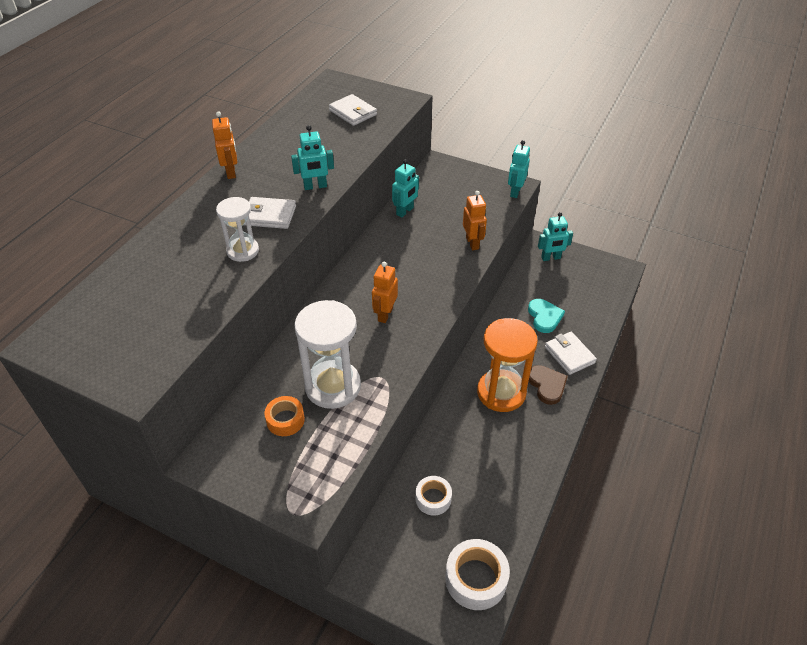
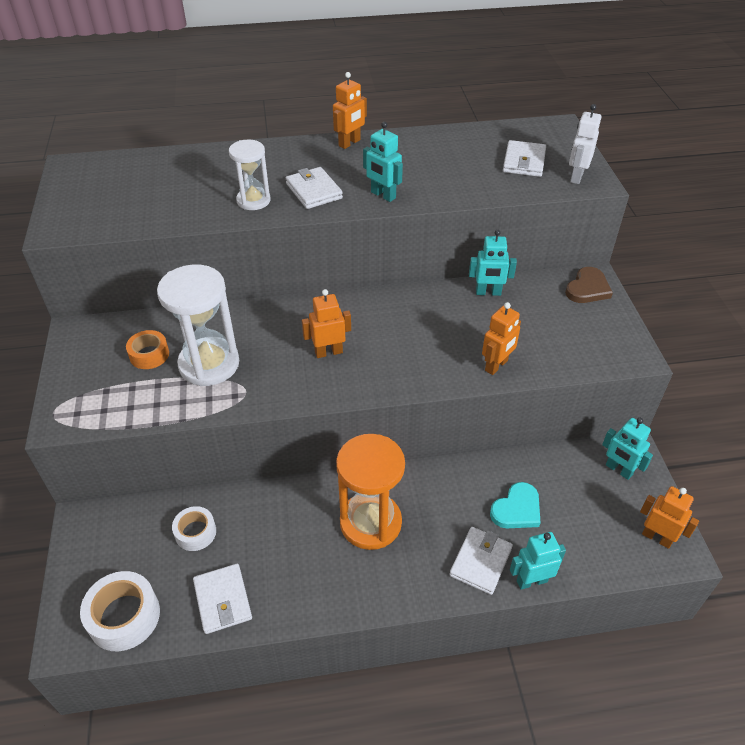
camera: 55 degrees right, 0 degrees up
turquoise robot [508,140,530,198] -> turquoise robot moved to [510,532,566,590]
brown heart [528,365,568,405] -> brown heart moved to [565,267,613,303]
none -> white wallet [193,564,252,634]
none -> white robot [569,104,601,184]
none -> orange robot [640,486,699,549]

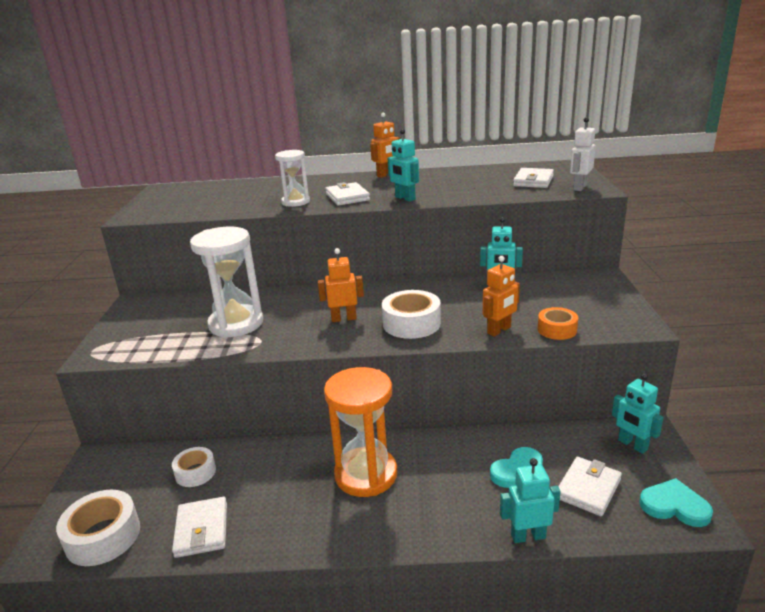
camera: 10 degrees right, 20 degrees down
orange tape [126,330,169,369] -> orange tape moved to [538,307,578,340]
white wallet [449,527,513,595] -> white wallet moved to [558,457,622,516]
brown heart [565,267,613,303] -> none
orange robot [640,486,699,549] -> turquoise heart [639,478,713,527]
none -> white tape [382,290,441,339]

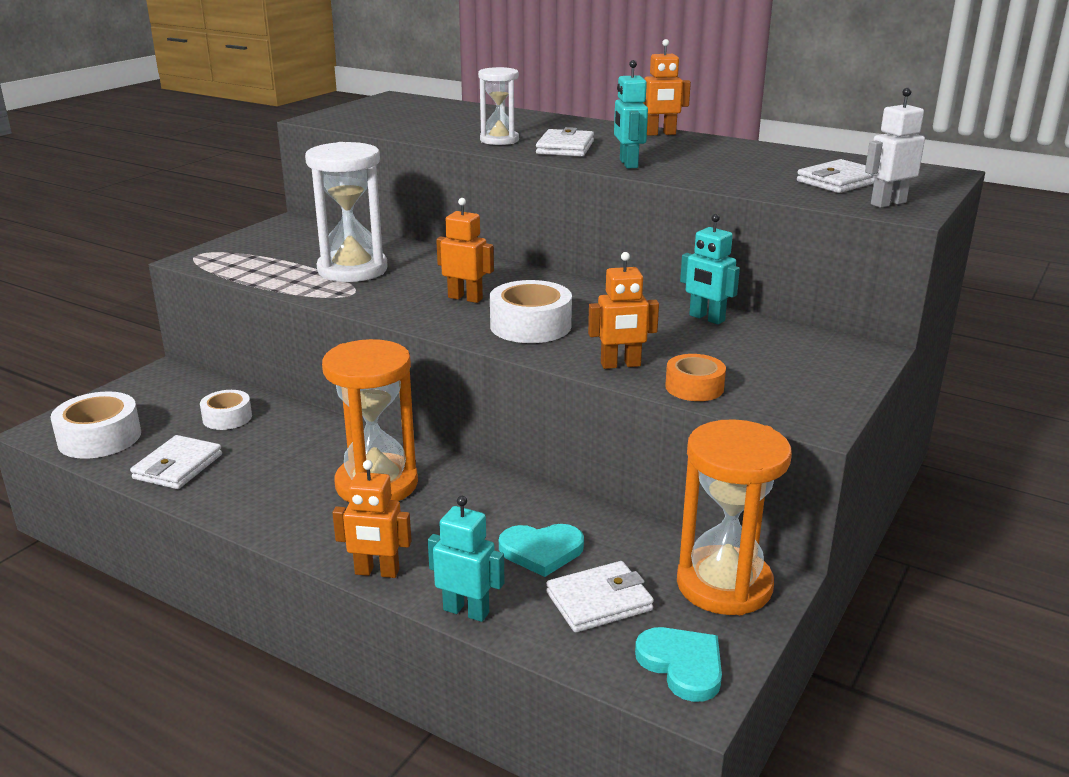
camera: 30 degrees right, 0 degrees up
turquoise robot [612,373,663,454] -> orange hourglass [677,419,792,615]
none -> orange robot [332,460,412,578]

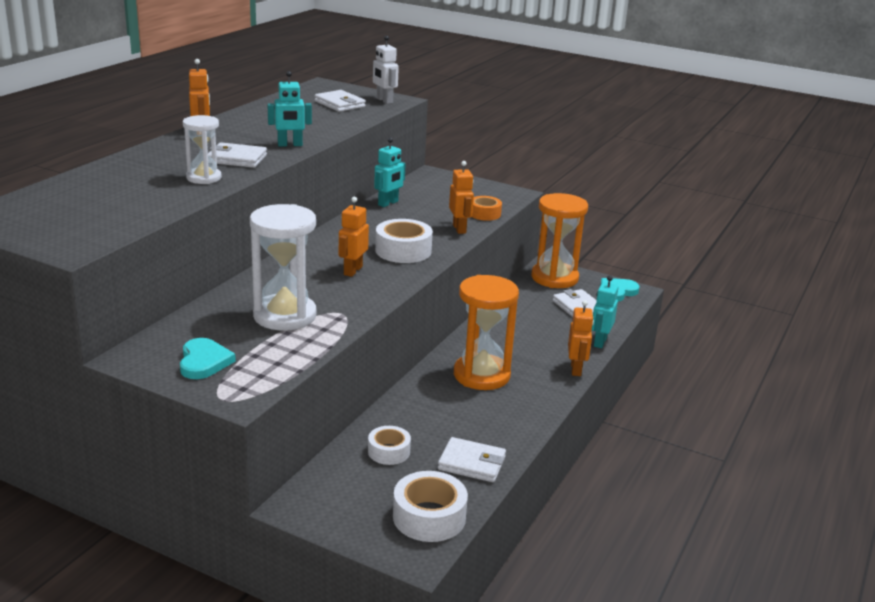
camera: 95 degrees left, 0 degrees up
turquoise heart [499,524,584,577] -> turquoise heart moved to [180,338,236,379]

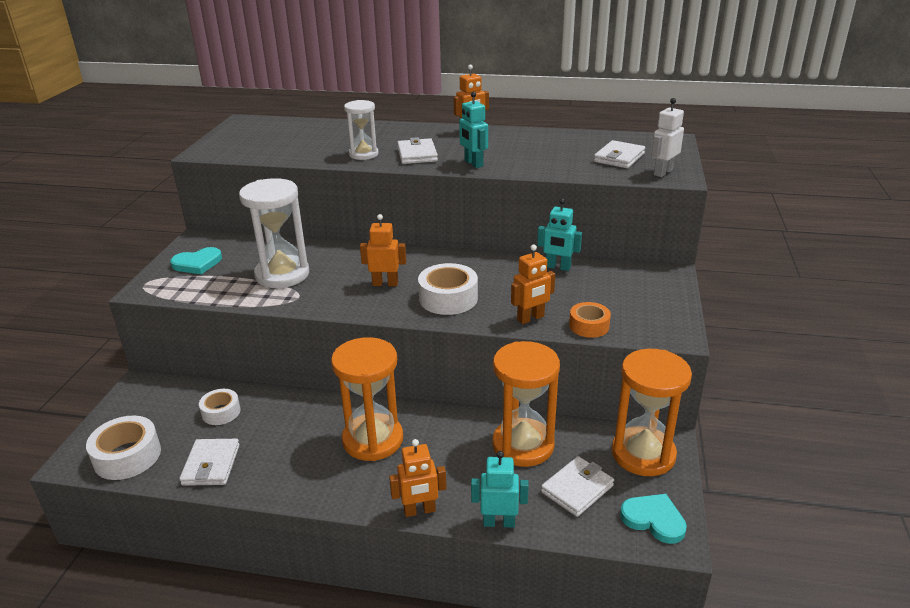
camera: 75 degrees right, 5 degrees up
none -> orange hourglass [492,341,560,467]

